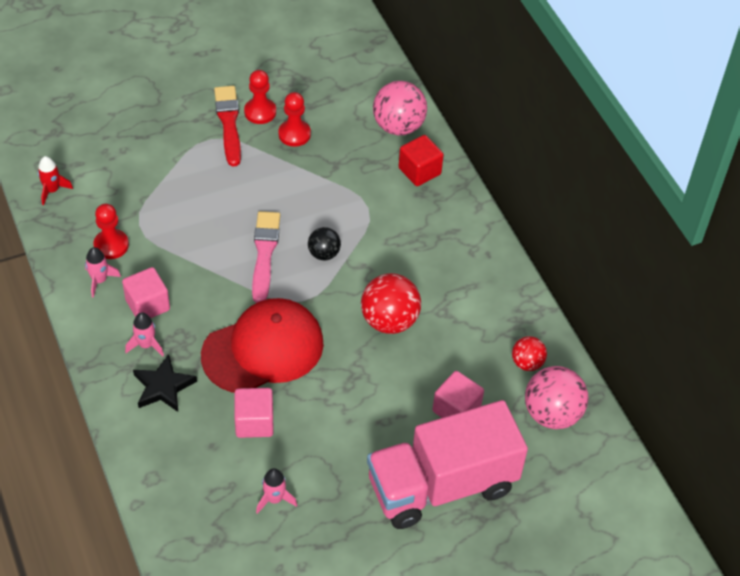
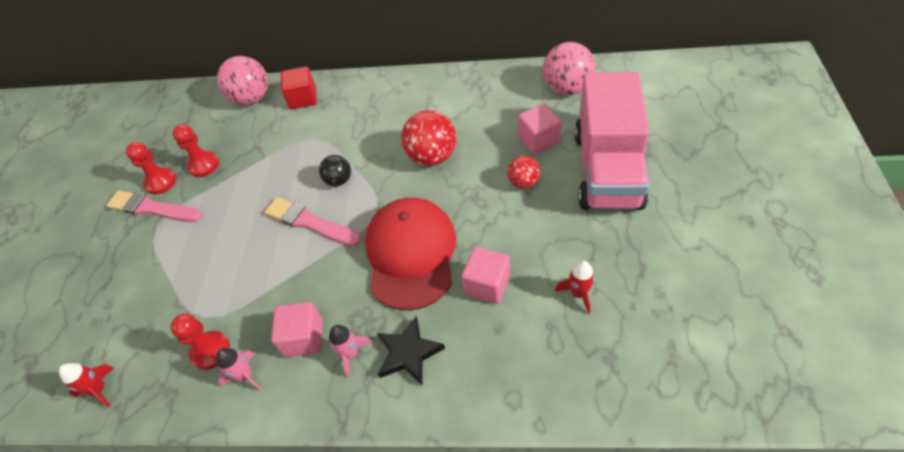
camera: 55 degrees left, 0 degrees up
red brush [214,86,241,167] -> pink brush [106,190,202,222]
pink rocket [256,468,297,514] -> red rocket [555,261,595,314]
red ball [512,336,547,371] -> red ball moved to [507,156,540,188]

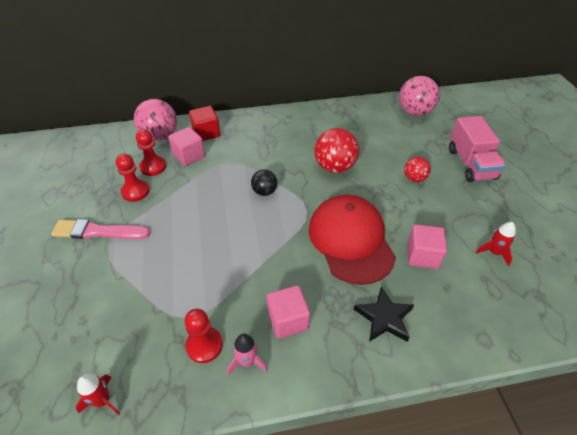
camera: 20 degrees left, 5 degrees down
red pawn [126,142,176,194] -> red pawn moved to [136,129,166,176]
pink brush [264,197,361,247] -> none
pink rocket [329,325,372,378] -> none
pink cube [518,104,562,155] -> pink cube moved to [168,127,205,166]
pink truck [574,72,649,210] -> pink truck [449,116,506,182], size x0.65

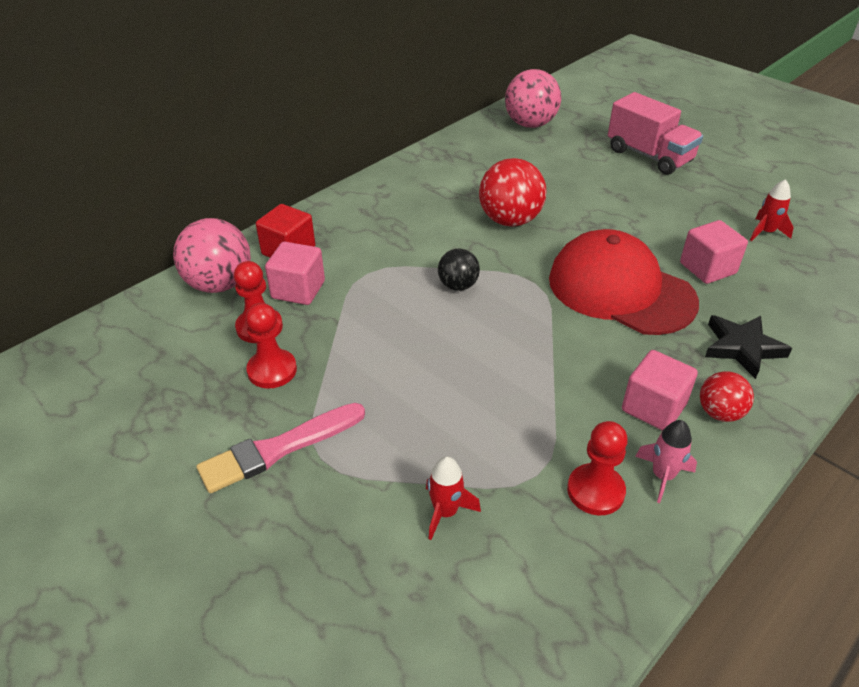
camera: 35 degrees left, 5 degrees down
red rocket [76,374,121,415] -> red rocket moved to [426,456,481,540]
red ball [404,157,431,182] -> red ball moved to [700,371,754,422]

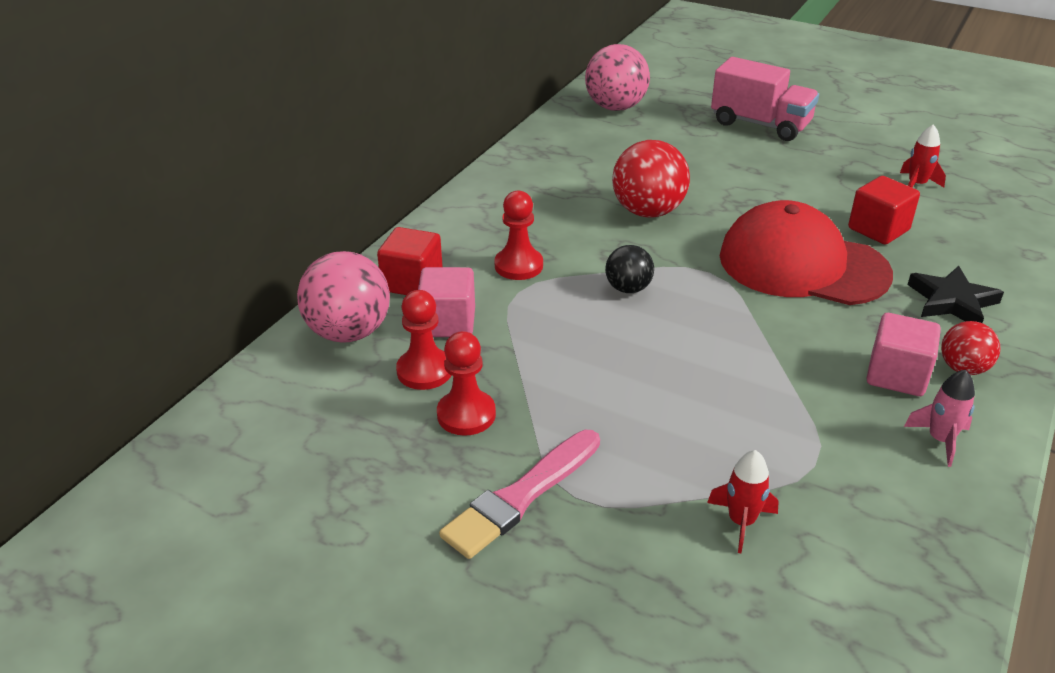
camera: 15 degrees left, 5 degrees down
red pawn [567,421,628,515] -> red pawn moved to [494,191,543,280]
pink cube [680,220,748,284] -> red cube [848,176,920,245]

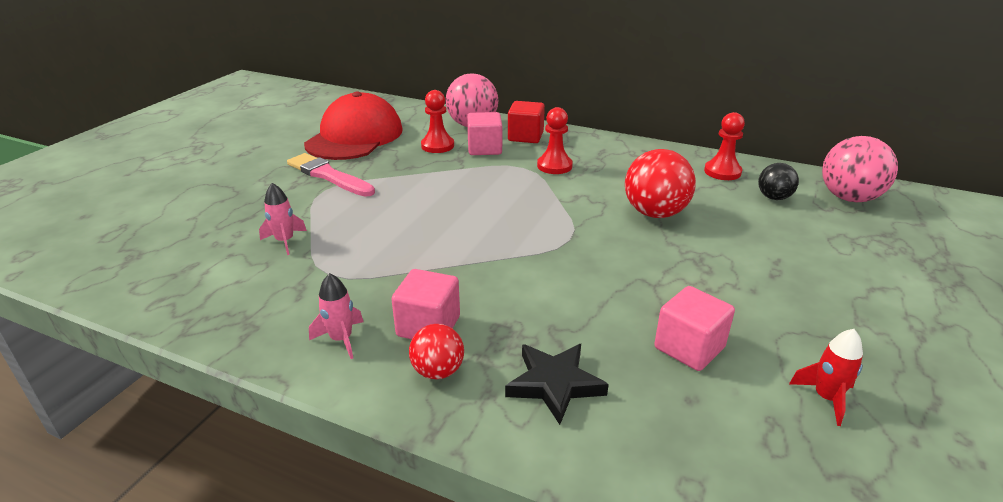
camera: 85 degrees right, 5 degrees down
red pawn [437,331,496,436] -> red pawn moved to [704,112,745,180]
black ball [605,245,654,293] -> black ball moved to [758,163,799,200]
red rocket [707,450,779,553] -> pink rocket [259,183,307,255]
pink truck [711,57,819,141] -> none
red cap [719,200,893,305] -> red cap moved to [304,92,403,160]
red cube [848,176,920,245] -> pink cube [654,286,735,371]

